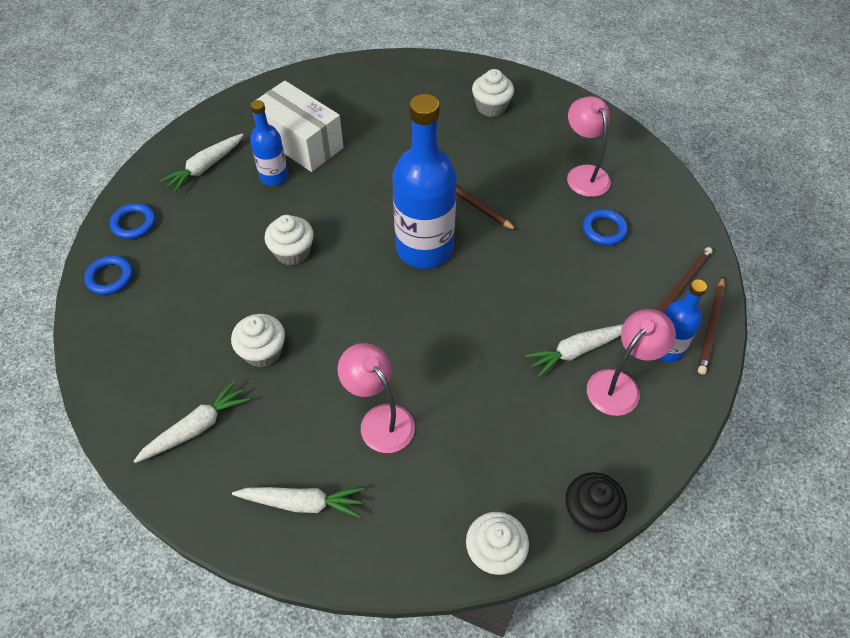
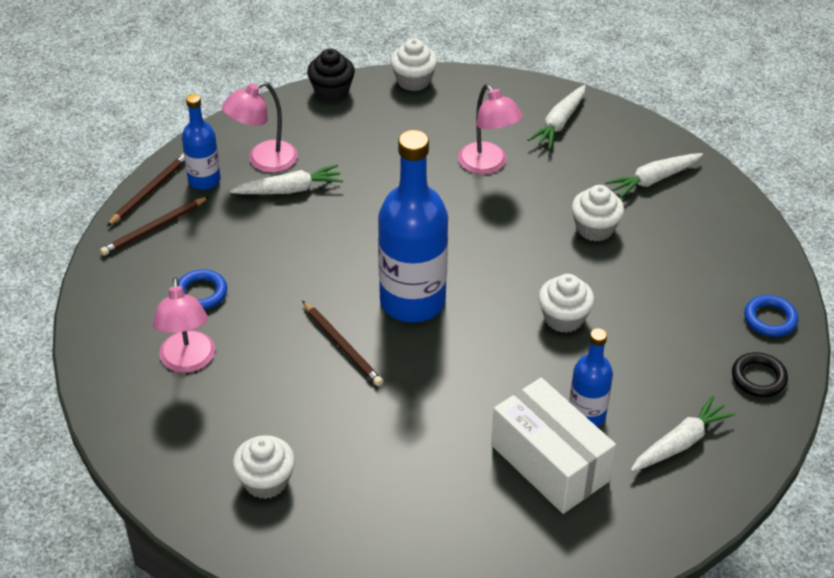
camera: 170 degrees left, 10 degrees down
blue ring [110,203,156,239] -> black ring [732,352,788,397]
white carrot [232,487,364,518] -> white carrot turned 75 degrees counterclockwise [527,85,586,149]

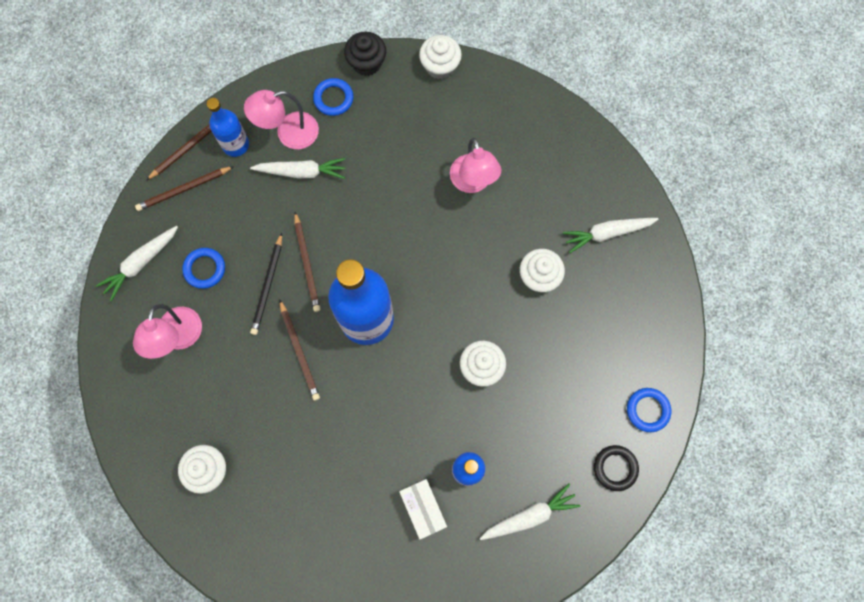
camera: 15 degrees right, 30 degrees up
white box [491,378,616,514] -> white box [399,479,447,539], size x0.59
white carrot [527,85,586,149] -> white carrot moved to [96,226,178,301]
none -> black pencil [250,233,282,335]
none -> brown pencil [294,212,320,312]
none -> blue ring [313,78,353,116]

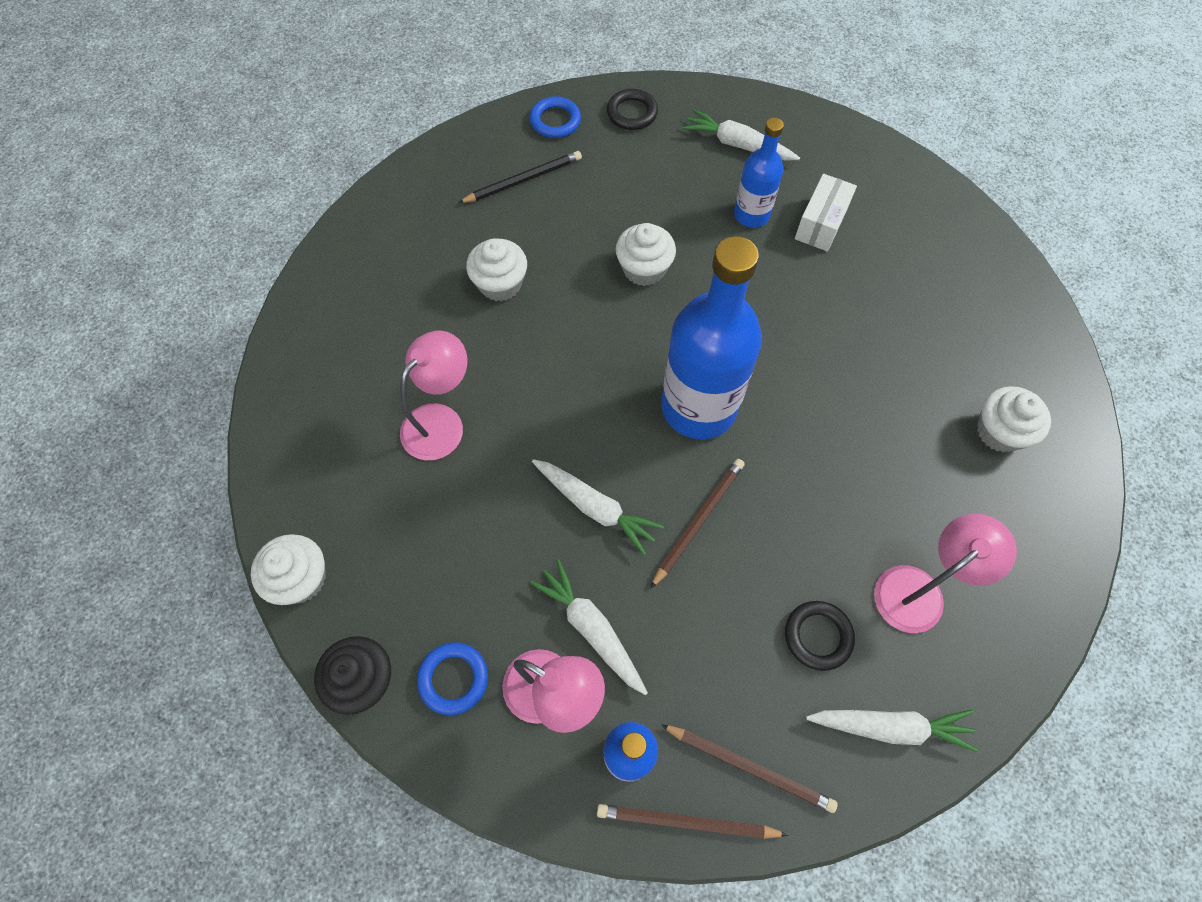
camera: 130 degrees left, 10 degrees down
blue ring [182,248,225,289] -> black ring [785,601,855,671]
black pencil [250,233,282,335] -> black pencil moved to [458,151,582,203]
brown pencil [279,299,320,401] -> none
white carrot [563,218,658,253] -> white carrot moved to [532,459,664,555]

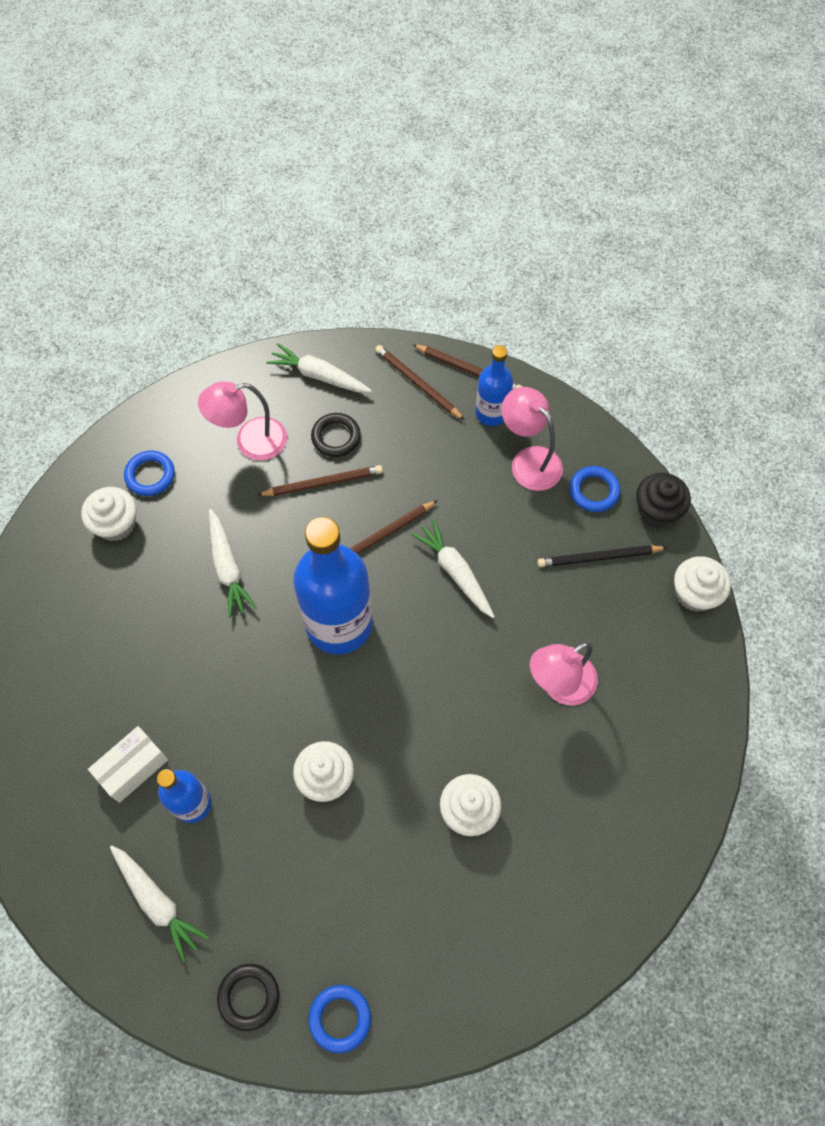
camera: 160 degrees left, 0 degrees up
black pencil [458,151,582,203] -> black pencil moved to [538,545,668,567]
white carrot [530,560,648,695] -> white carrot moved to [209,509,257,618]
none -> blue ring [124,451,175,496]
none -> brown pencil [258,465,383,496]

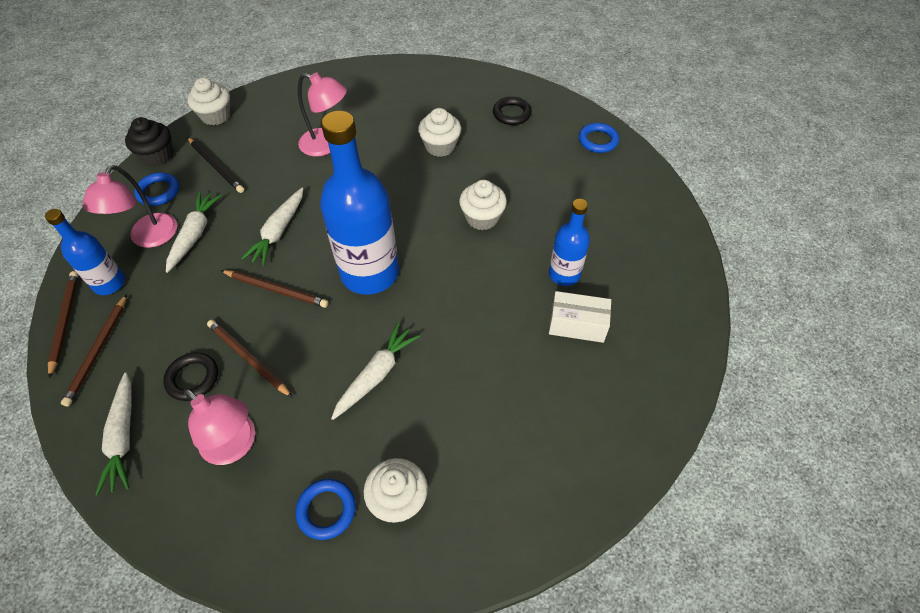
camera: 125 degrees left, 10 degrees down
white carrot [110,845,209,962] -> white carrot moved to [166,192,222,273]
black ring [217,964,279,1031] -> black ring moved to [493,97,532,125]

